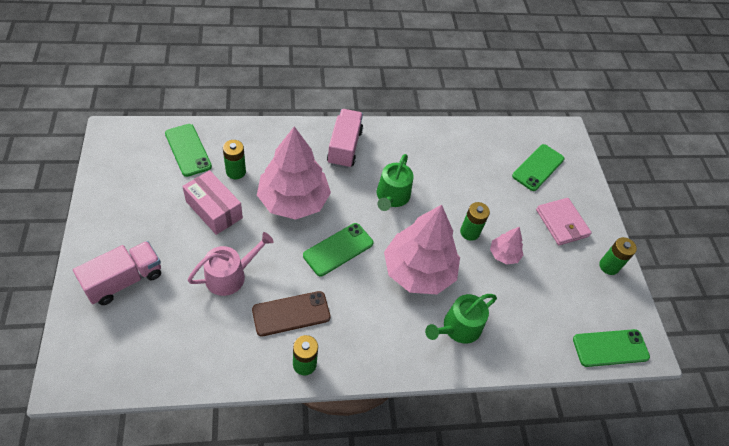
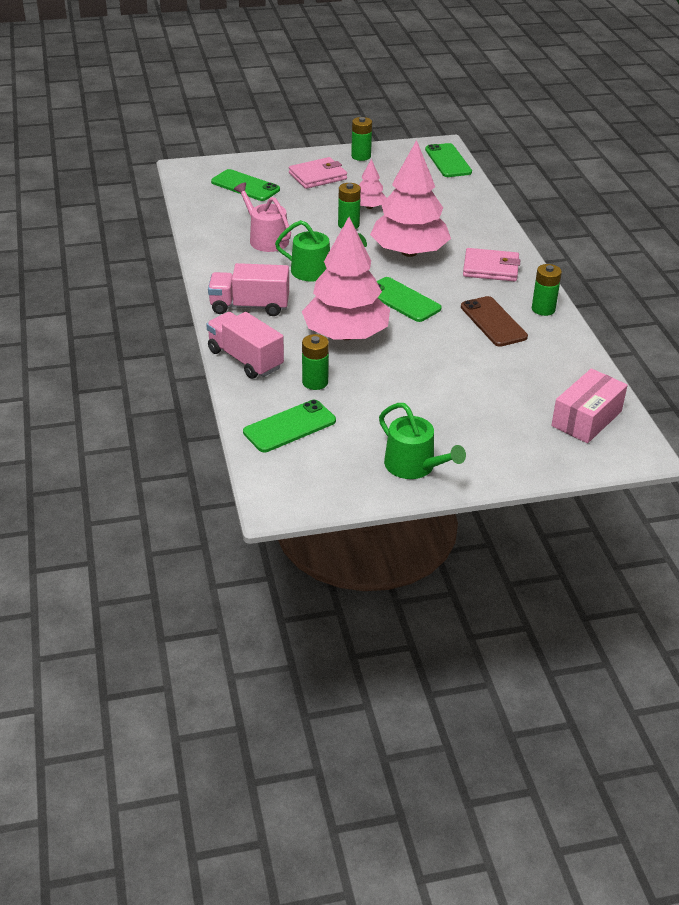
camera: 90 degrees left, 15 degrees down
pink truck [73,241,161,305] -> pink truck moved to [206,312,284,379]
pink box [182,170,243,235] -> pink box moved to [551,368,628,443]
pink watering can [188,232,274,296] -> pink watering can moved to [234,182,291,252]
green watering can [425,294,497,344] -> green watering can moved to [379,403,466,479]
none -> pink wallet [463,248,520,281]

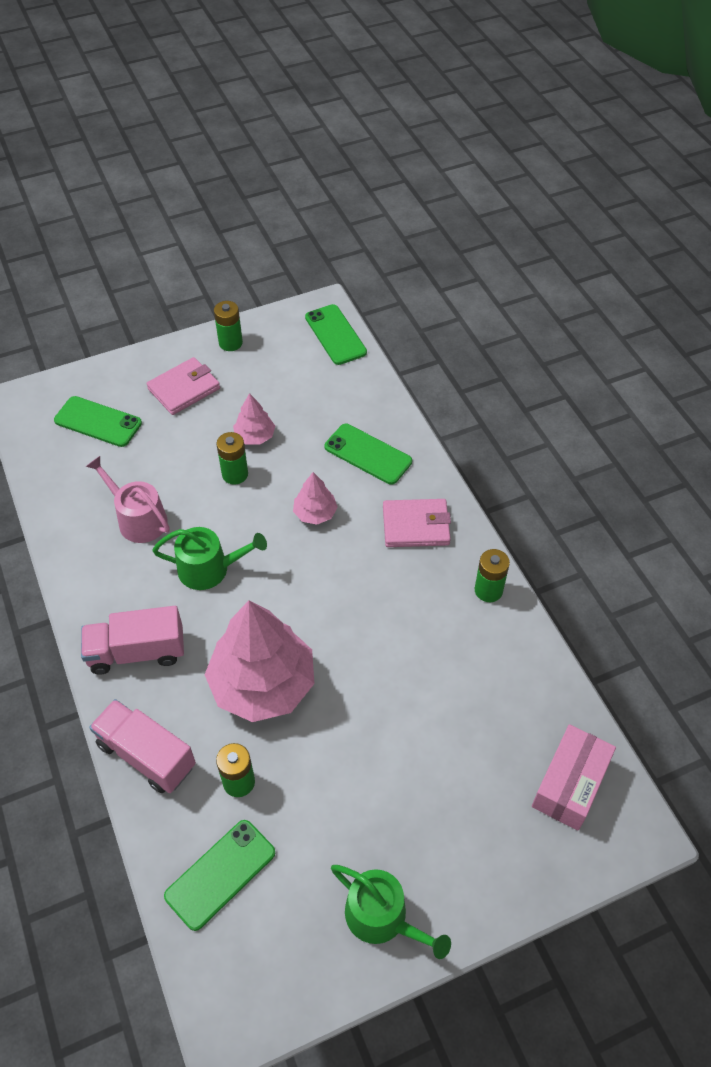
camera: 10 degrees left, 15 degrees up
pink tree [370,140,451,257] -> pink tree [293,472,338,525], size x0.46
green phone [377,277,442,322] -> green phone moved to [325,424,412,485]
brown phone [461,296,528,347] -> none

